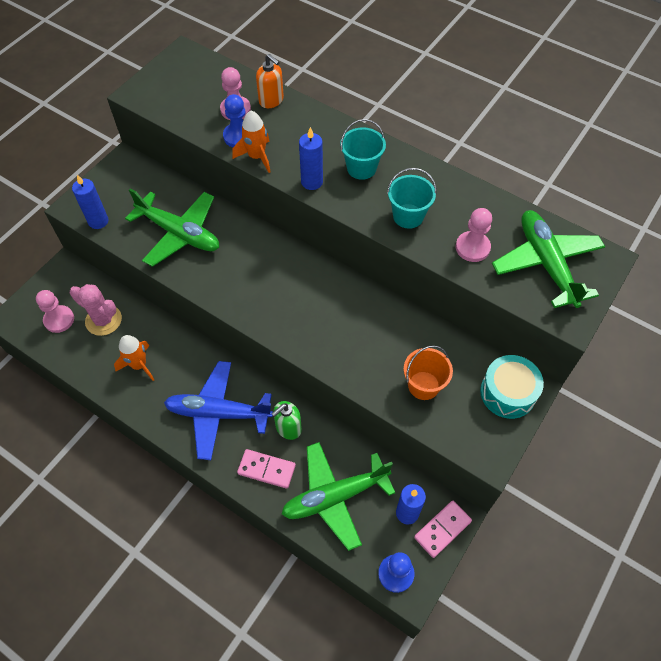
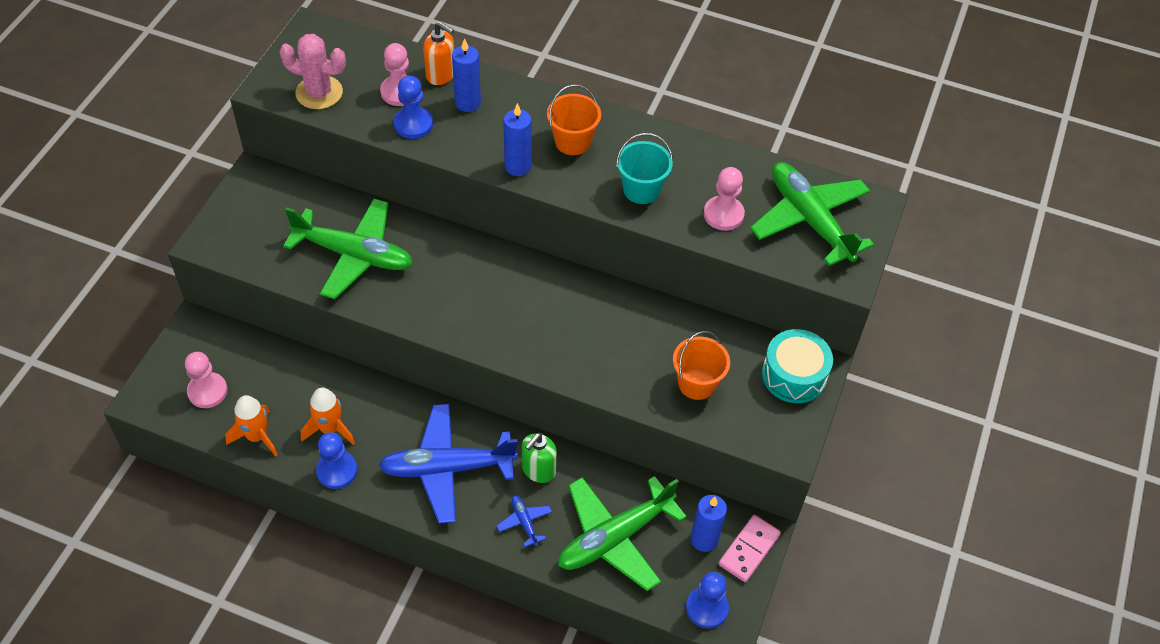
camera: 15 degrees left, 5 degrees down
pink cactus [70,284,122,336] -> pink cactus moved to [279,34,346,109]
blue candle [72,175,108,229] -> blue candle moved to [452,38,481,112]
orange rocket [232,111,271,173] -> orange rocket moved to [225,395,278,457]
pink domino [237,449,296,489] -> blue plane [496,495,552,547]
turquoise bucket [340,119,386,180] -> orange bucket [547,84,601,155]
none -> blue pawn [316,432,357,489]

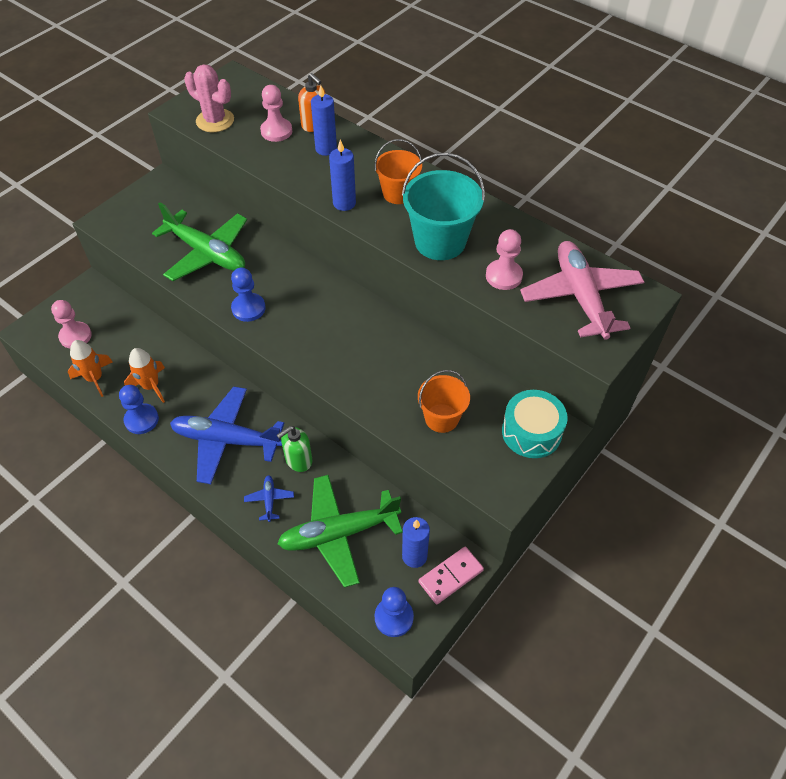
camera: 20 degrees right, 0 degrees up
blue pawn [394,76,433,139] -> blue pawn moved to [231,268,266,322]
turquoise bucket [616,133,673,204] -> turquoise bucket [402,152,485,260], size x1.57
green plane [750,162,874,266] -> pink plane [520,241,644,340]

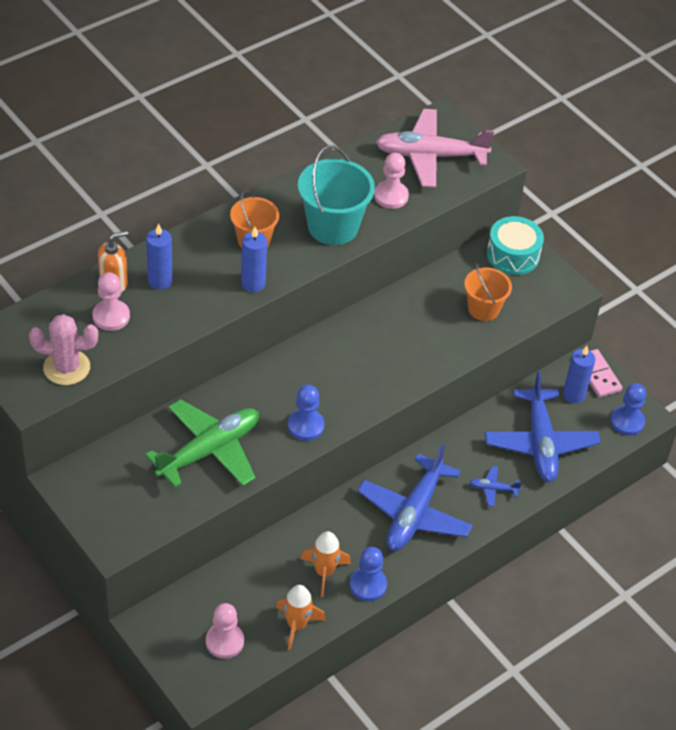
camera: 80 degrees left, 5 degrees down
pink cactus [184,64,234,132] -> pink cactus turned 45 degrees clockwise [29,314,98,385]
green soap dispenser [277,426,313,472] -> none
green plane [277,475,403,588] -> blue plane [485,371,601,482]

